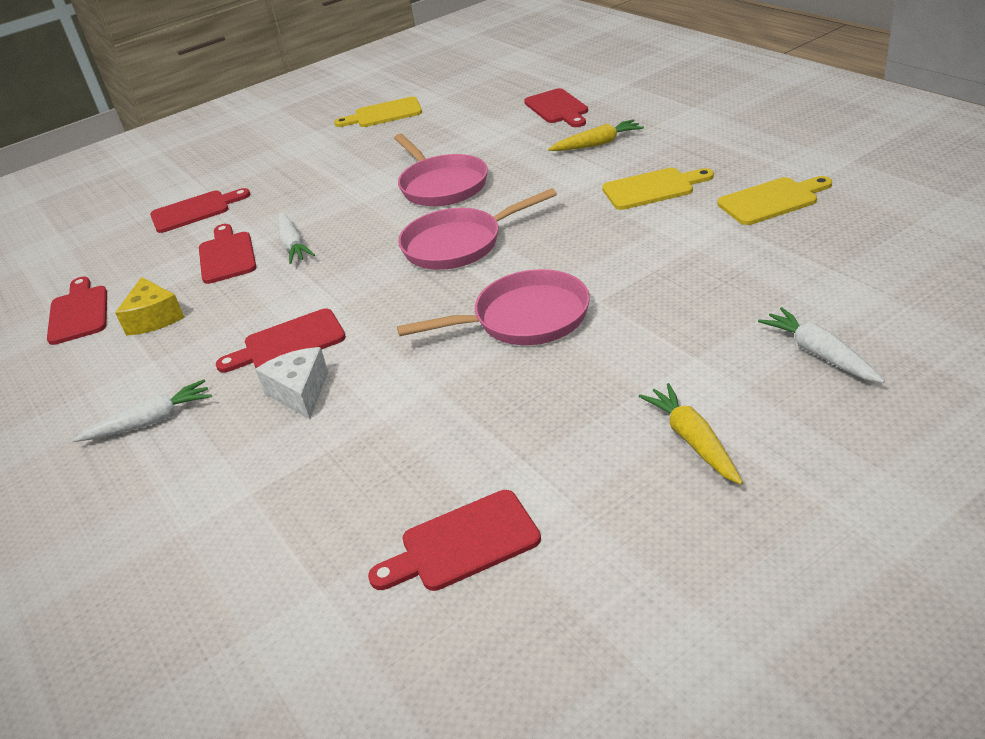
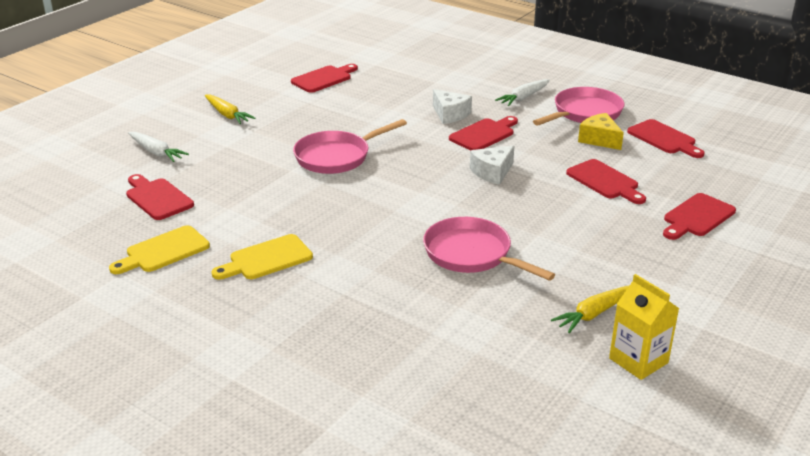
camera: 155 degrees right, 5 degrees down
white carrot [279,213,315,264] -> none
yellow cutting board [334,97,422,127] -> yellow carton [609,274,679,380]
pink pan [398,188,557,270] -> pink pan moved to [533,87,624,125]
red cutting board [524,88,588,127] -> red cutting board moved to [126,174,194,220]
yellow carrot [548,119,644,151] -> yellow carrot moved to [551,286,629,333]
none -> white cheese [470,146,514,185]

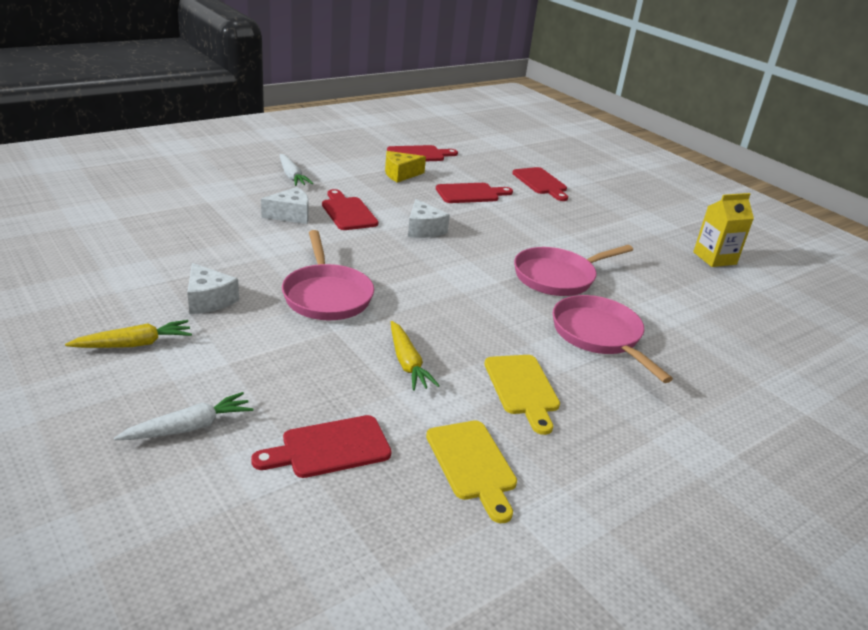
camera: 75 degrees left, 0 degrees up
red cutting board [291,64,358,93] -> none
pink pan [533,87,624,125] -> pink pan moved to [553,295,673,383]
yellow carrot [551,286,629,333] -> yellow carrot moved to [391,321,440,391]
none -> white cheese [187,263,239,314]

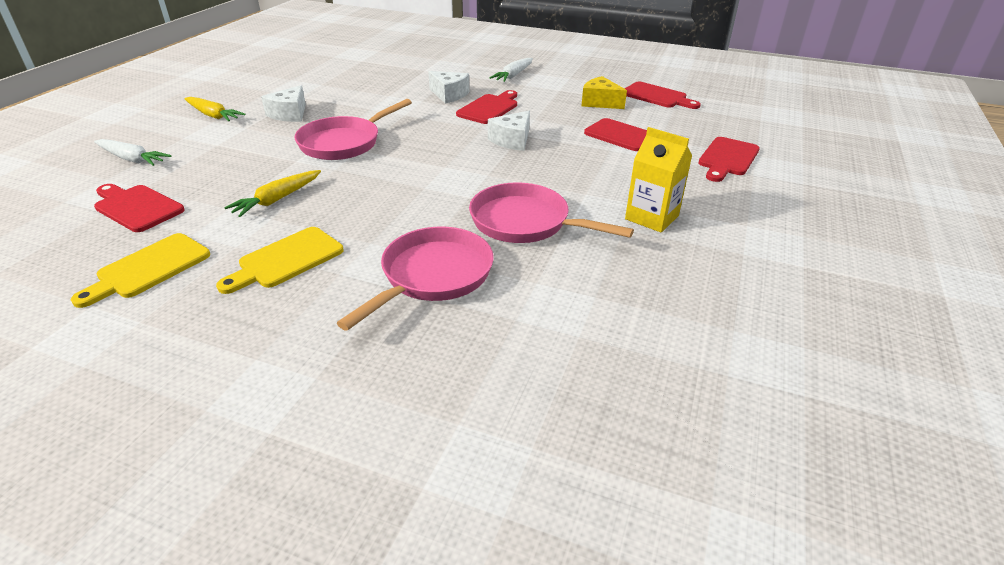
camera: 60 degrees right, 5 degrees up
yellow carton [693,193,754,267] -> yellow carton moved to [625,127,692,233]

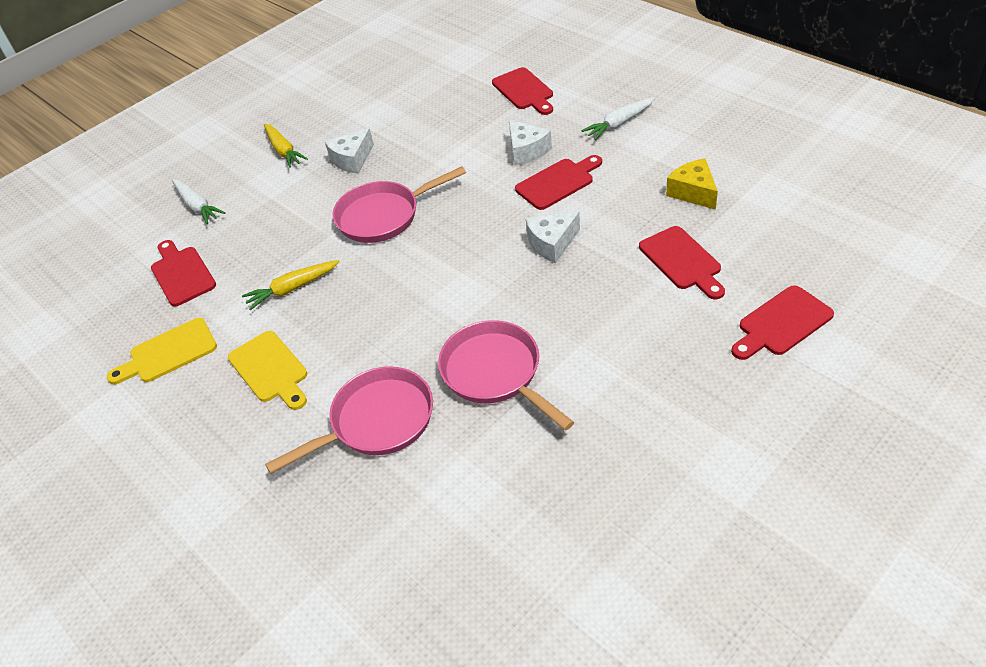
camera: 30 degrees right, 10 degrees up
yellow cutting board [216,227,343,294] -> yellow cutting board turned 105 degrees counterclockwise [228,331,307,410]
red cutting board [624,82,701,109] -> red cutting board moved to [492,67,553,115]
yellow carton [625,127,692,233] -> none

